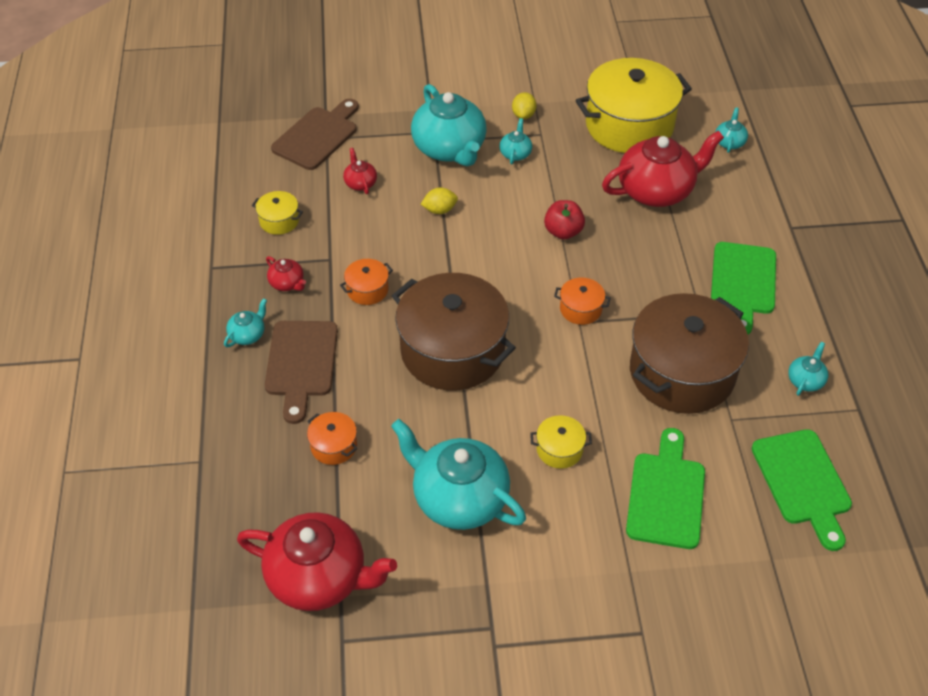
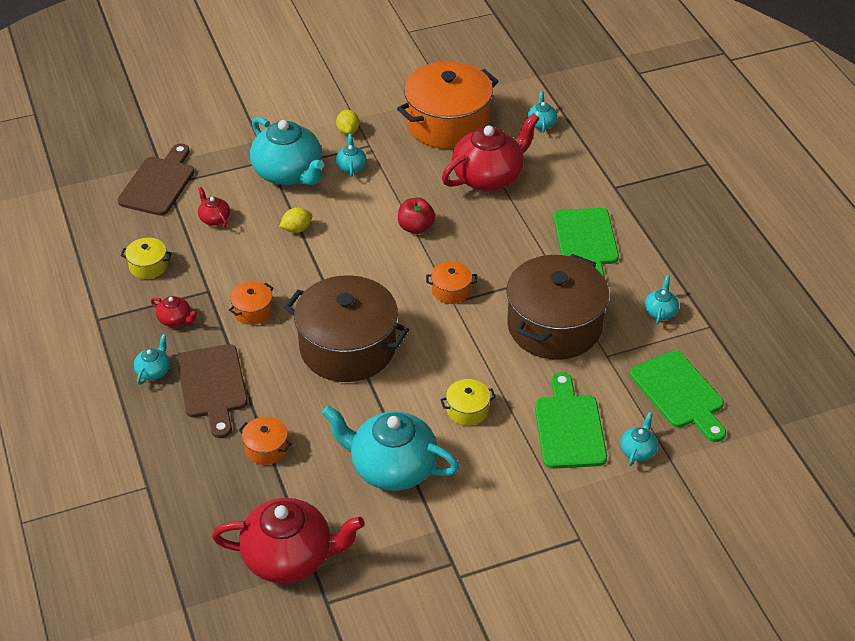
camera: 15 degrees left, 5 degrees down
yellow pot [575,58,692,153] -> orange pot [397,61,499,149]
none -> turquoise teapot [620,412,658,466]

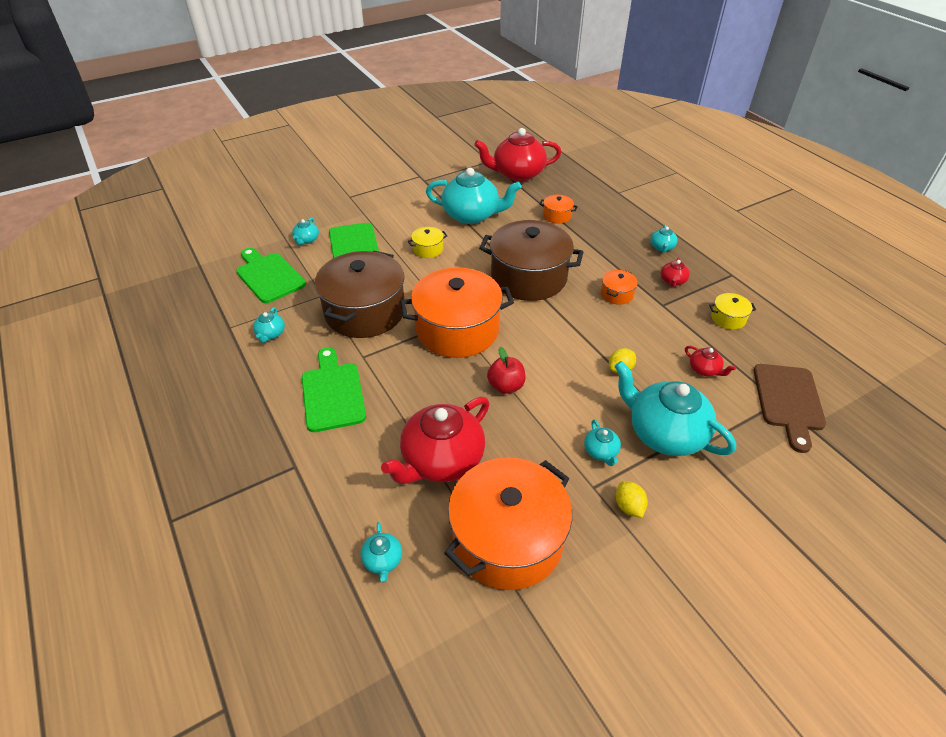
camera: 170 degrees right, 0 degrees up
red teapot [151,296,197,327] -> red teapot turned 90 degrees counterclockwise [661,257,690,287]
brown cutting board [177,344,248,438] -> none
orange pot [426,262,477,304] -> orange pot [400,267,514,358], size x2.39

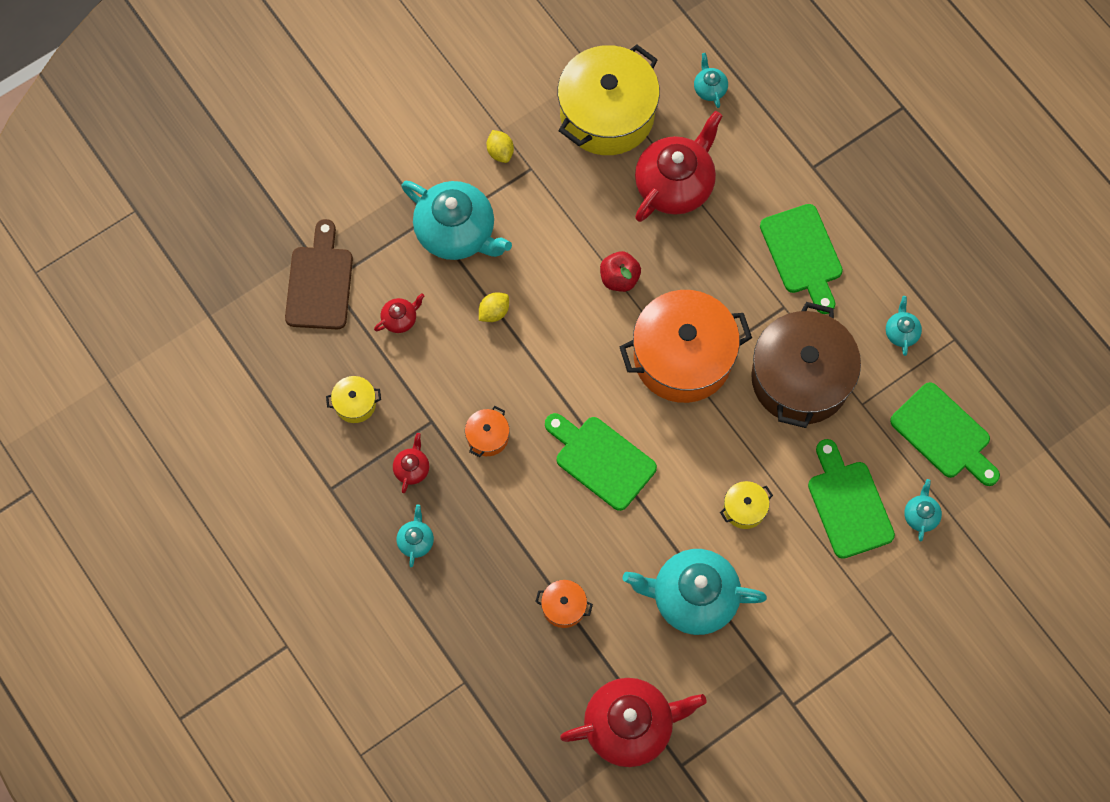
camera: 175 degrees right, 25 degrees up
orange pot [444,457,572,590] -> yellow pot [558,44,660,155]
brown pot [479,220,584,301] -> green cutting board [545,413,657,511]
turquoise teapot [584,419,621,466] -> none
red teapot [685,346,736,376] -> red teapot turned 105 degrees clockwise [374,293,425,333]

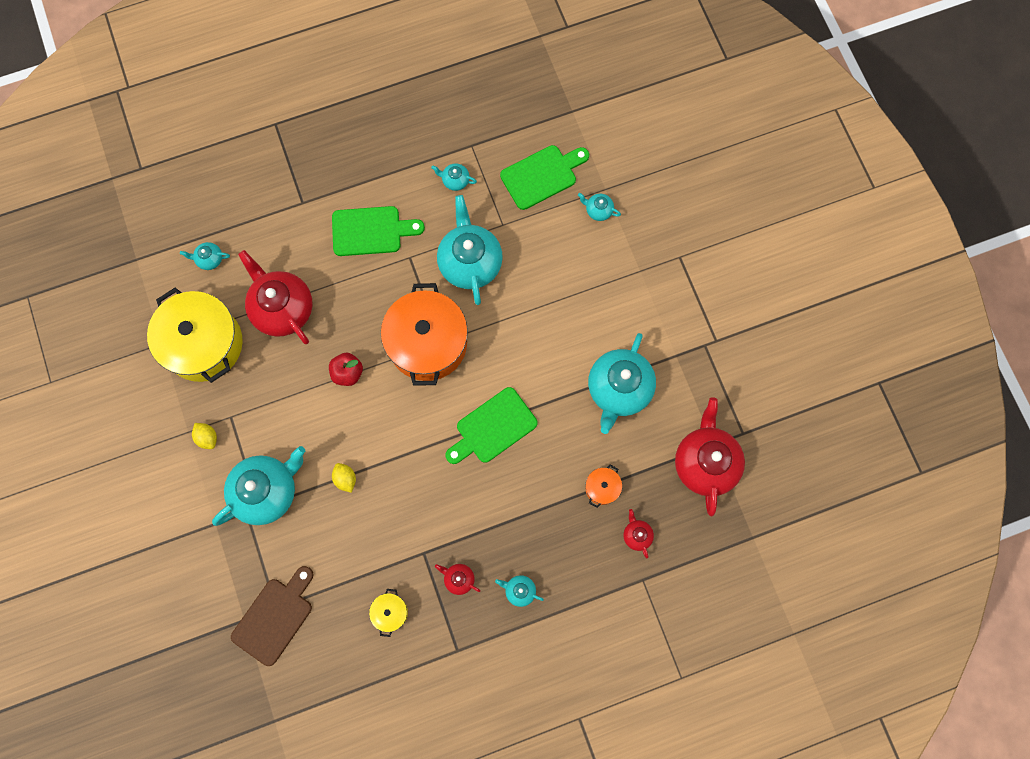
camera: 75 degrees left, 5 degrees up
brown cutting board [285,219,353,329] -> brown cutting board turned 105 degrees clockwise [231,566,313,666]
red teapot [374,293,425,333] -> red teapot moved to [623,509,654,558]
orange pot [465,406,509,457] -> none
yellow lemon [487,130,514,163] -> yellow lemon turned 60 degrees clockwise [192,423,217,449]
yellow pot [720,481,773,529] -> none
brown pot [751,302,861,428] -> turquoise teapot [437,195,503,305]
green cutting board [808,439,895,559] -> none

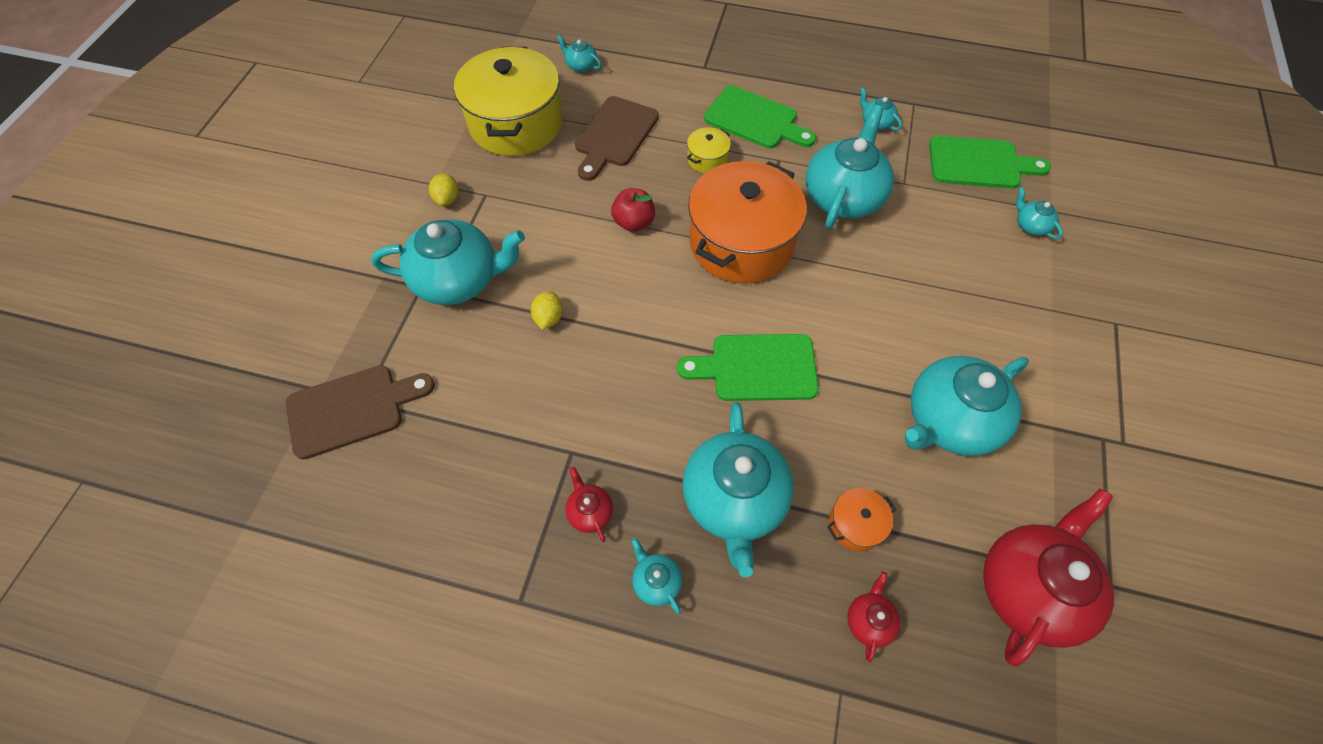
camera: 35 degrees right, 15 degrees down
red teapot [238,250,313,344] -> brown cutting board [575,96,659,181]
yellow pot [369,589,408,637] -> yellow pot moved to [687,127,731,174]
none -> turquoise teapot [682,402,794,577]

